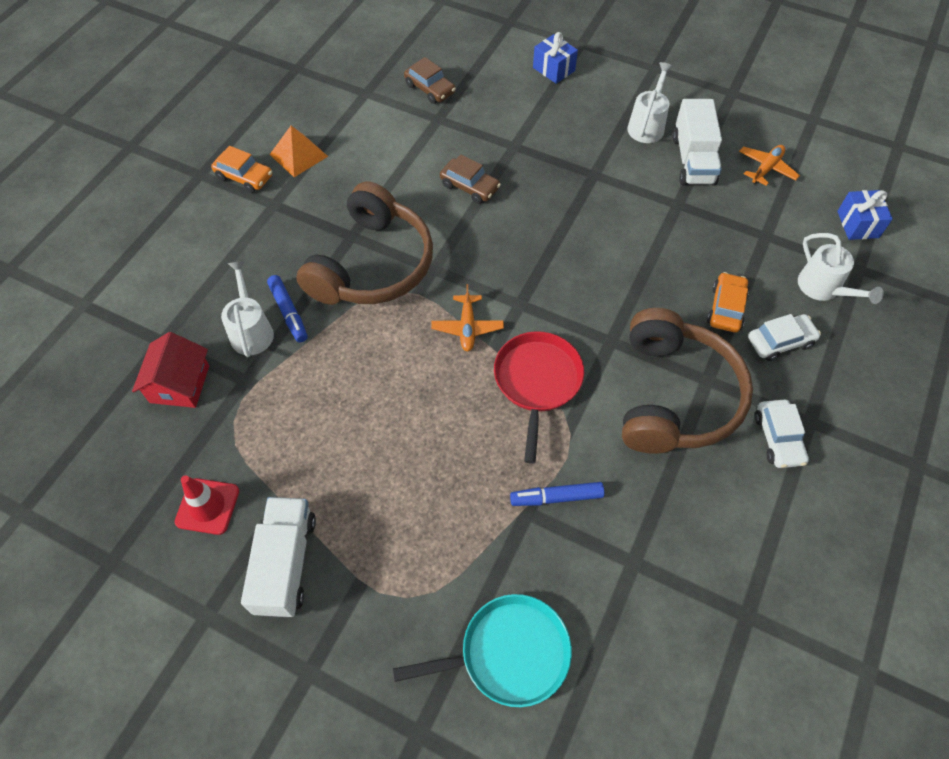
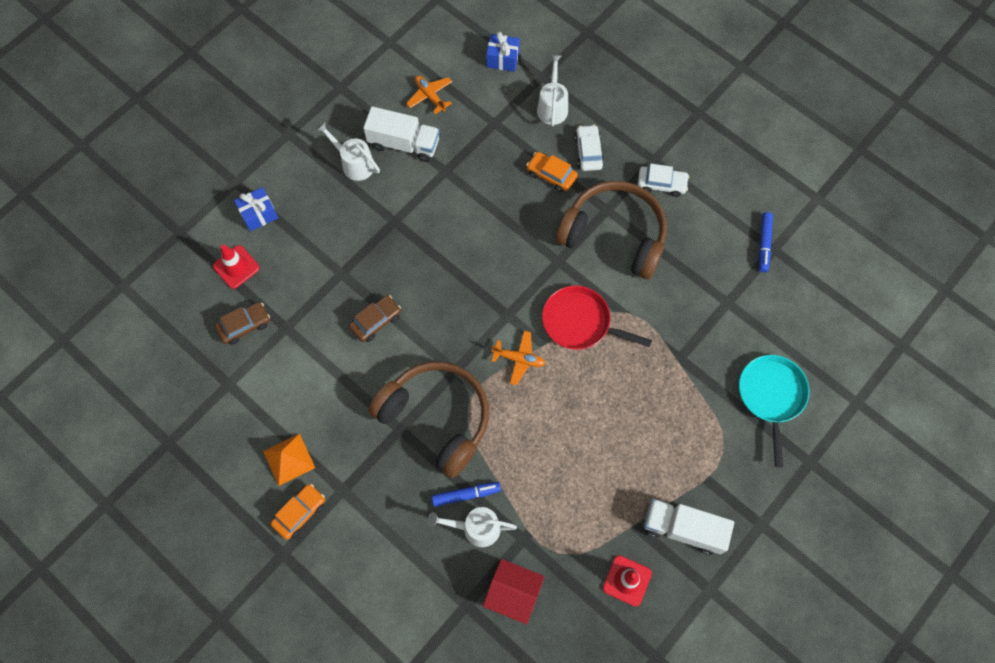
camera: 75 degrees left, 10 degrees up
blue marker [510,482,604,506] -> blue marker moved to [759,212,773,272]
white watering can [798,233,884,304] -> white watering can turned 75 degrees counterclockwise [537,55,568,126]
none -> red traffic cone [213,244,260,289]

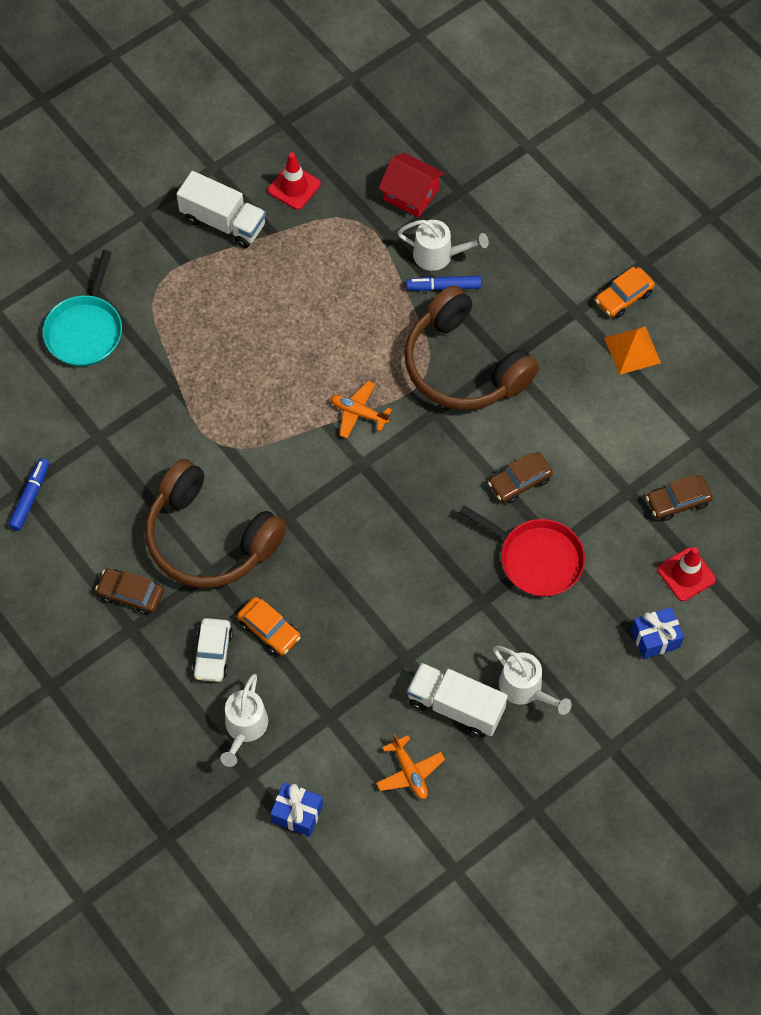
camera: 170 degrees left, 5 degrees down
red pan [542,285,652,350] -> red pan moved to [459,505,585,597]
white car [638,164,689,197] -> brown car [95,569,164,615]

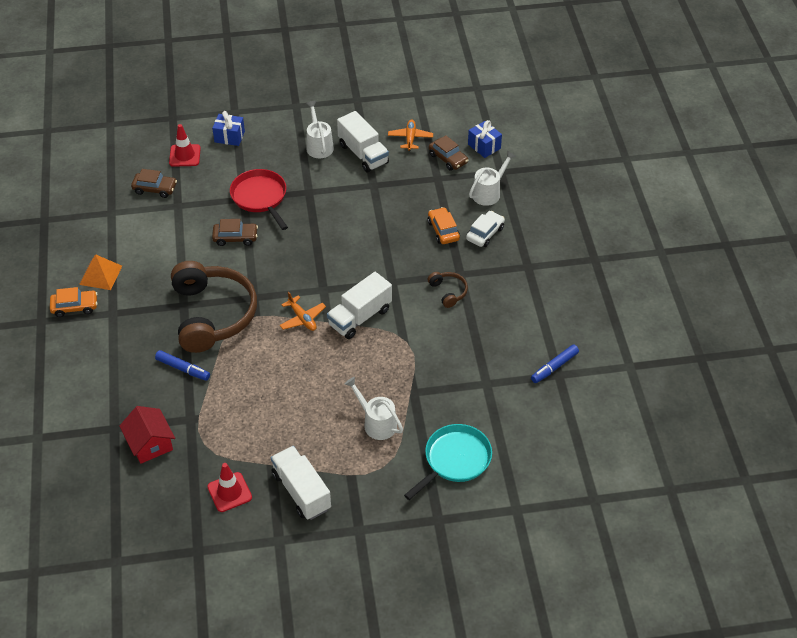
camera: 150 degrees left, 15 degrees down
brown car [95,569,164,615] -> brown car moved to [429,135,468,171]
brown headphones [145,459,287,588] -> brown headphones [428,272,468,308], size x0.42
white watering can [397,220,489,271] -> white watering can moved to [344,377,403,440]
none -> white truck [327,272,392,339]

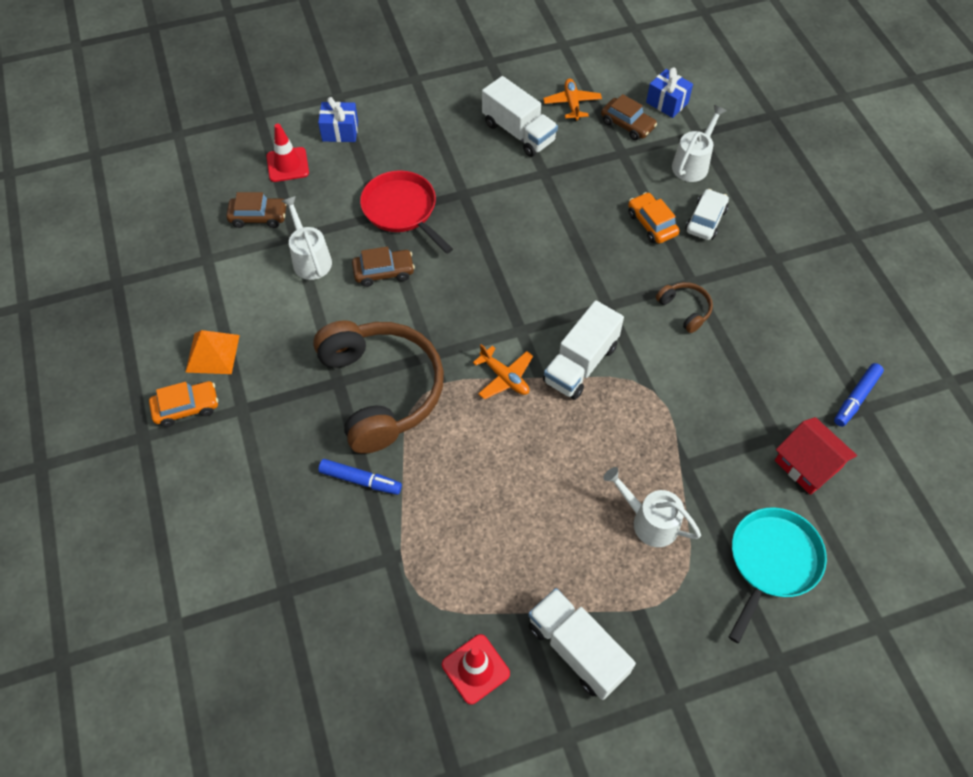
camera: 10 degrees left, 10 degrees up
red house [119,406,175,464] -> red house moved to [775,417,857,495]
white watering can [306,101,334,158] -> white watering can moved to [282,196,332,280]

